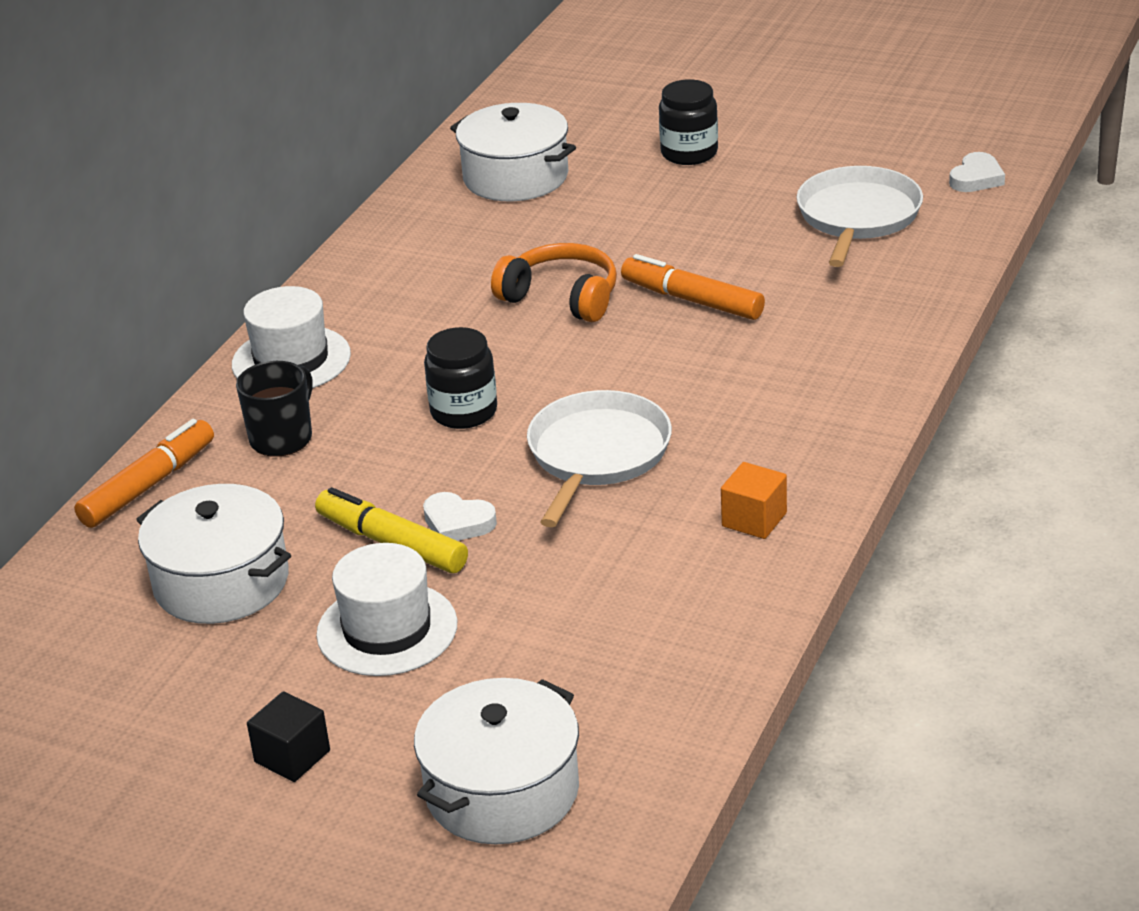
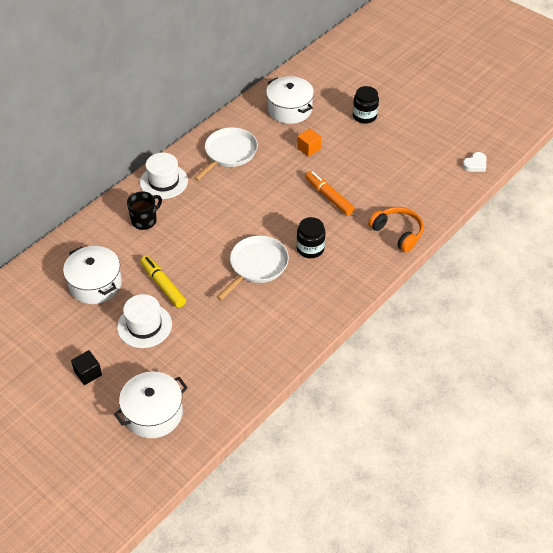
camera: 15 degrees right, 15 degrees up
orange marker [74,419,214,528] -> none
white heart [423,492,497,541] -> none
black jar [424,327,497,429] -> black jar moved to [297,217,325,258]
orange headphones [491,243,617,322] -> orange headphones moved to [368,207,424,252]
orange cube [721,462,787,539] -> orange cube moved to [297,128,321,157]
white pan [797,166,923,267] -> white pan moved to [194,127,258,181]

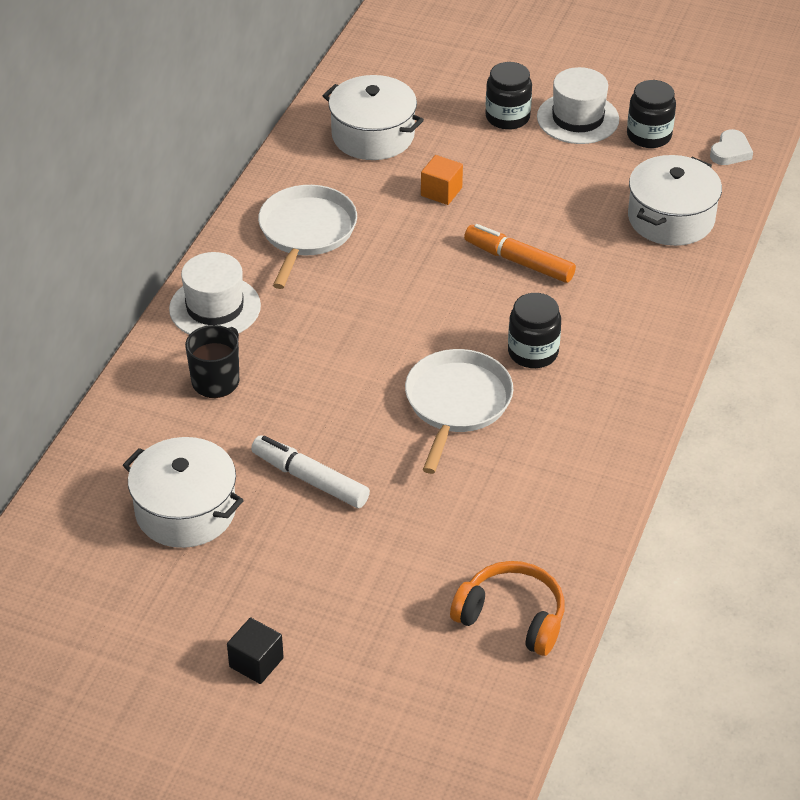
camera: 20 degrees left, 5 degrees down
white pot [114,371,188,438] -> white pot moved to [628,155,722,246]
white hat [117,294,172,348] -> white hat moved to [537,67,619,144]
yellow marker [140,256,186,308] -> white marker [251,435,370,508]
orange headphones [368,207,424,252] -> orange headphones moved to [450,561,565,656]
none -> black jar [627,80,676,148]

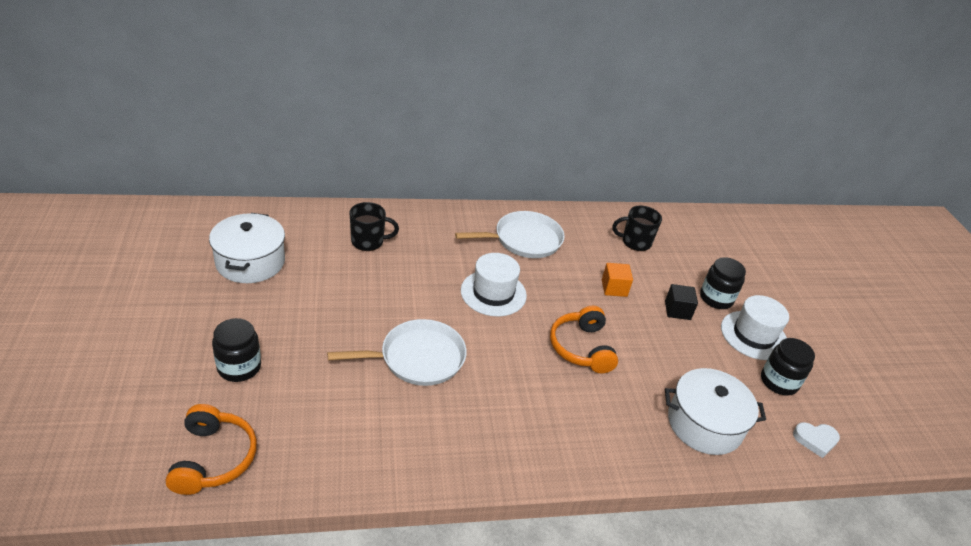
camera: 55 degrees right, 5 degrees down
white hat [169,252,261,335] -> white hat moved to [461,253,527,316]
black cube [227,618,284,684] -> black cube moved to [665,284,698,320]
white marker [251,435,370,508] -> none
white pot [323,75,424,160] -> black mug [612,206,662,251]
orange marker [464,224,576,283] -> orange headphones [550,306,618,373]
black jar [508,293,561,368] -> black jar moved to [212,318,261,382]

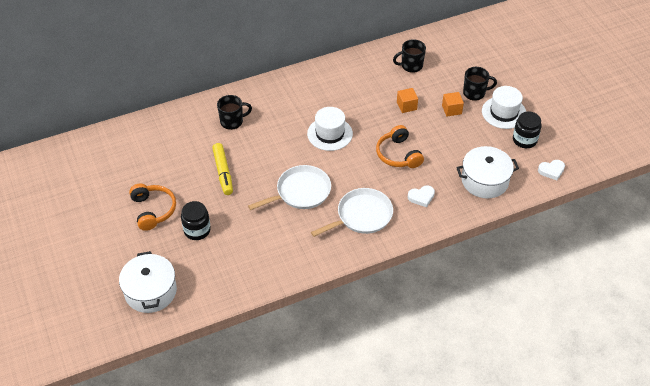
camera: 10 degrees left, 10 degrees up
orange headphones [165,404,257,495] -> orange headphones moved to [129,184,176,231]
white pot [209,213,285,283] -> white pot moved to [119,251,177,313]
white pan [455,211,565,258] -> white pan moved to [311,188,393,237]
black cube [665,284,698,320] -> orange cube [442,92,464,116]
black jar [700,257,746,309] -> black mug [463,67,497,101]
none -> yellow marker [212,143,233,195]
none -> white heart [408,185,435,207]

